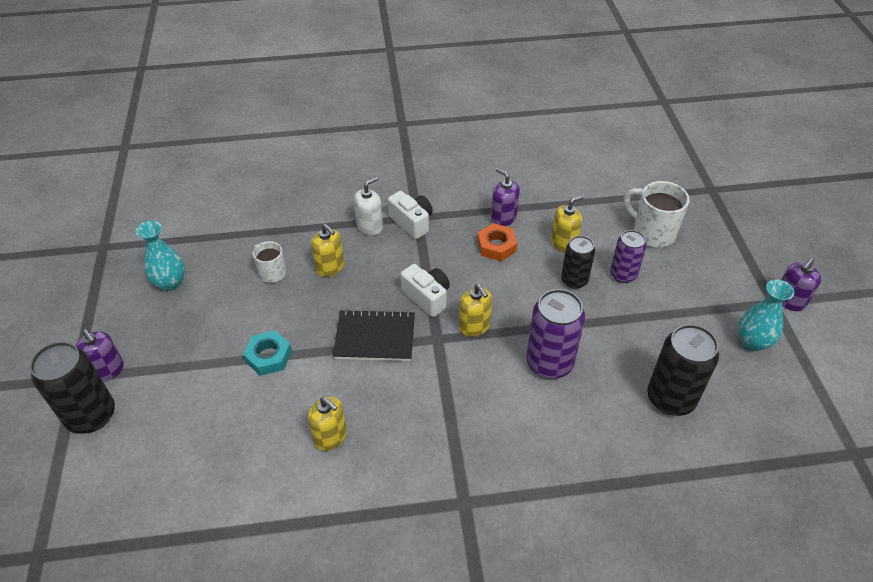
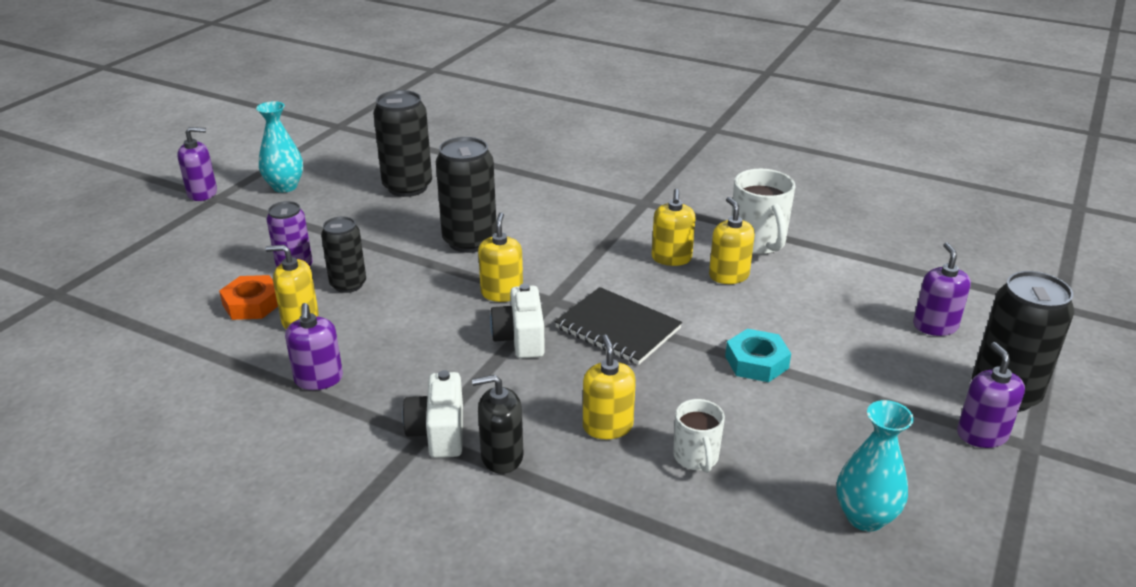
camera: 145 degrees left, 15 degrees down
white soap dispenser [354,177,383,235] -> black soap dispenser [472,375,523,474]
orange nut [477,223,517,261] -> orange nut moved to [219,275,278,320]
purple can [526,289,585,379] -> black can [436,137,497,253]
white mug [624,181,689,247] -> white mug moved to [731,169,796,255]
none -> yellow soap dispenser [652,189,696,266]
none -> purple soap dispenser [913,242,971,336]

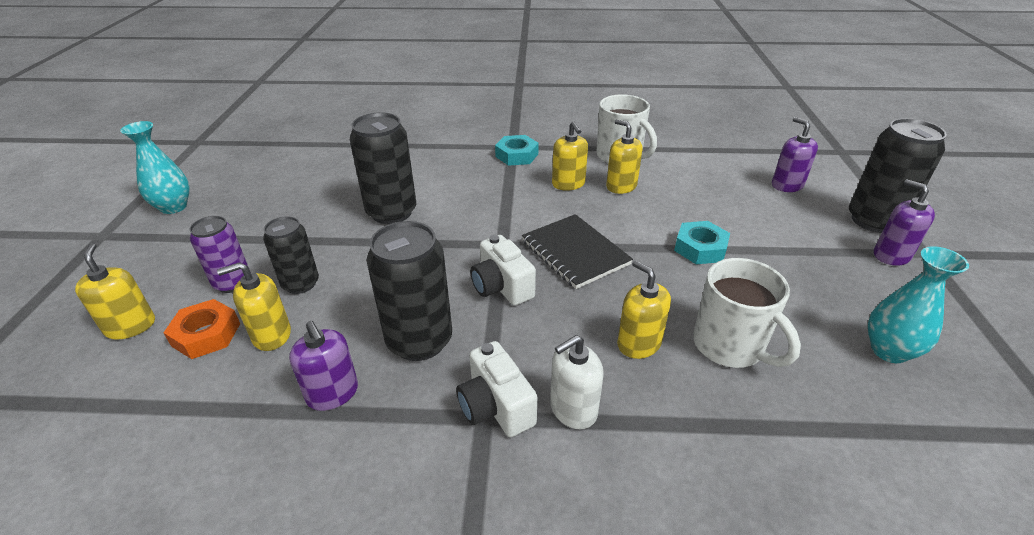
camera: 25 degrees left, 5 degrees up
purple soap dispenser [177,127,217,201] -> none
black can [373,90,432,197] -> black can moved to [367,221,452,361]
black soap dispenser [472,375,523,474] -> white soap dispenser [550,335,603,429]
yellow soap dispenser [478,212,523,302] -> yellow soap dispenser moved to [75,243,155,340]
black notebook [555,287,682,365] -> black notebook turned 45 degrees clockwise [522,214,633,289]
white mug [673,399,725,473] -> white mug [693,258,801,368], size x1.64
none -> turquoise nut [495,135,539,166]

